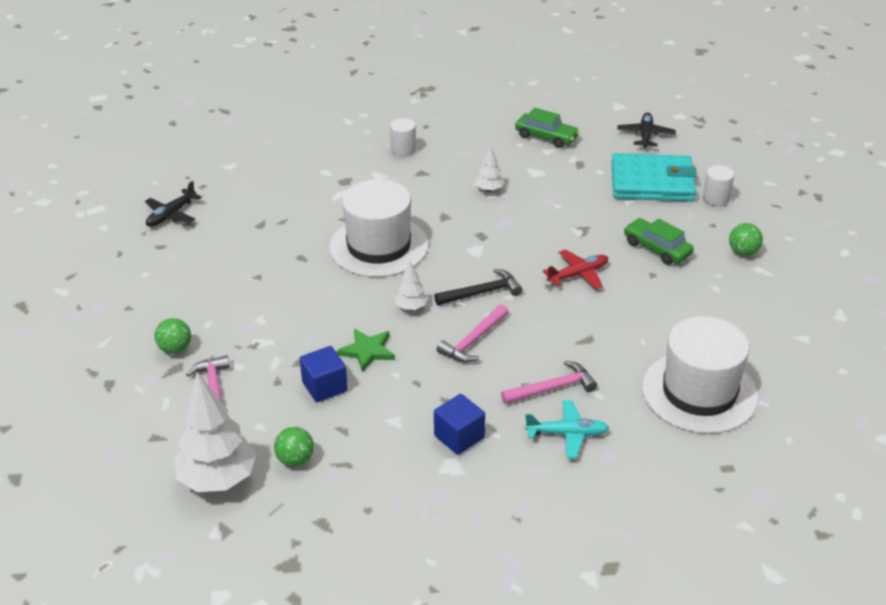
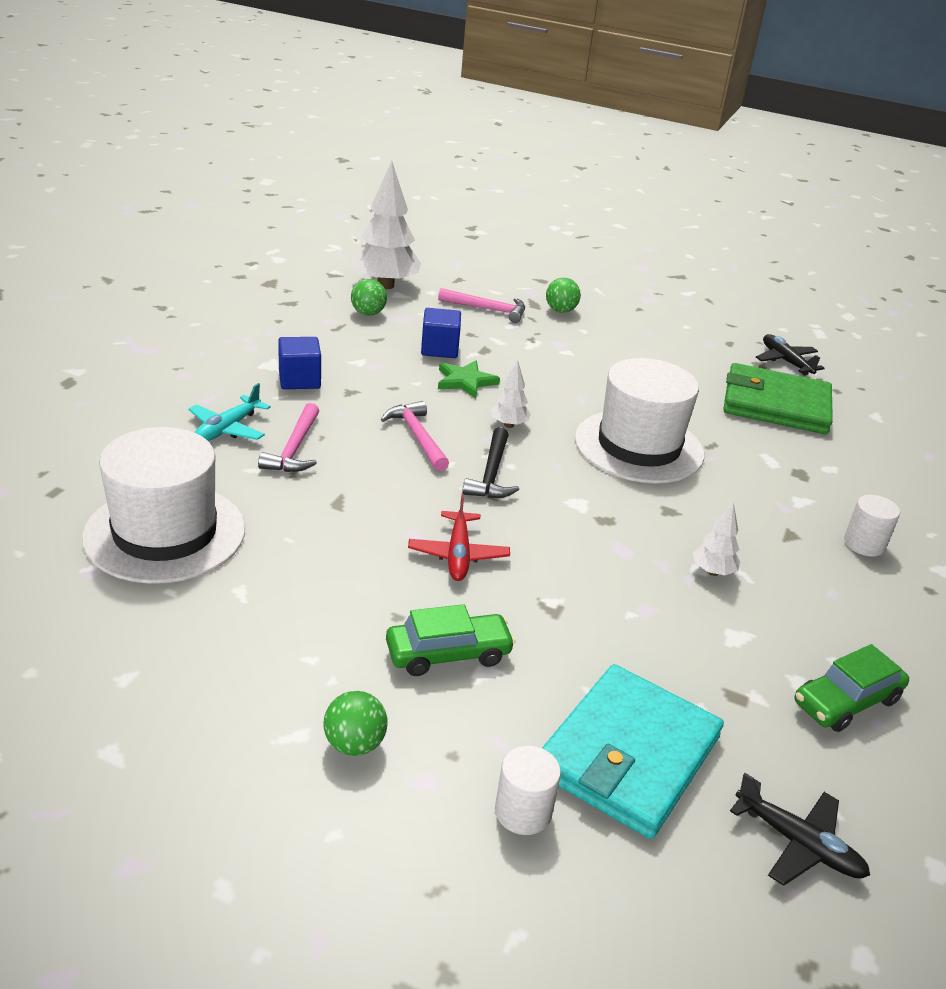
camera: 115 degrees right, 5 degrees down
none -> green wallet [723,363,833,434]

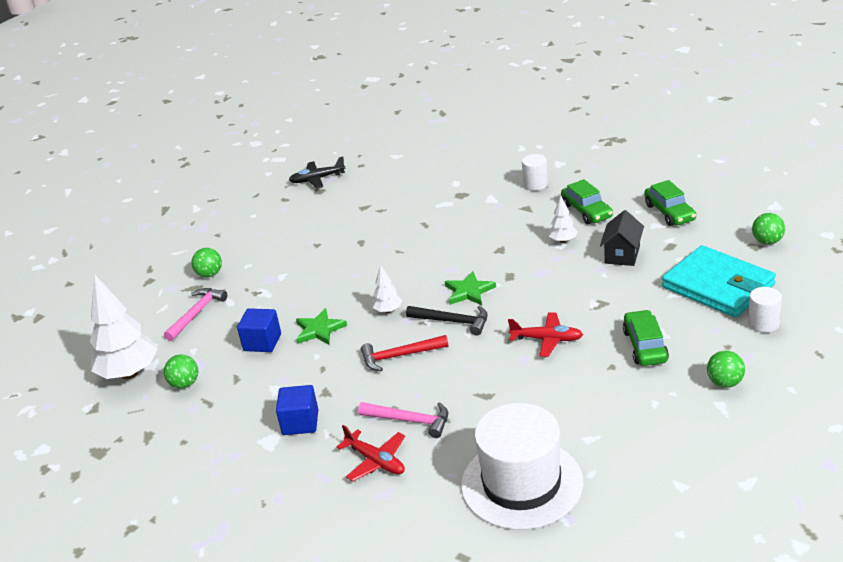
camera: 70 degrees left, 0 degrees up
turquoise plane [188,383,271,441] -> red plane [337,425,405,481]
pink hammer [381,401,449,471] -> red hammer [361,335,448,371]
white hat [575,358,704,484] -> none
green wallet [723,363,833,434] -> none
black plane [730,773,870,886] -> green ball [752,213,785,245]
none -> green star [445,271,496,305]
none -> green car [561,179,613,224]
none -> black house [600,210,644,266]

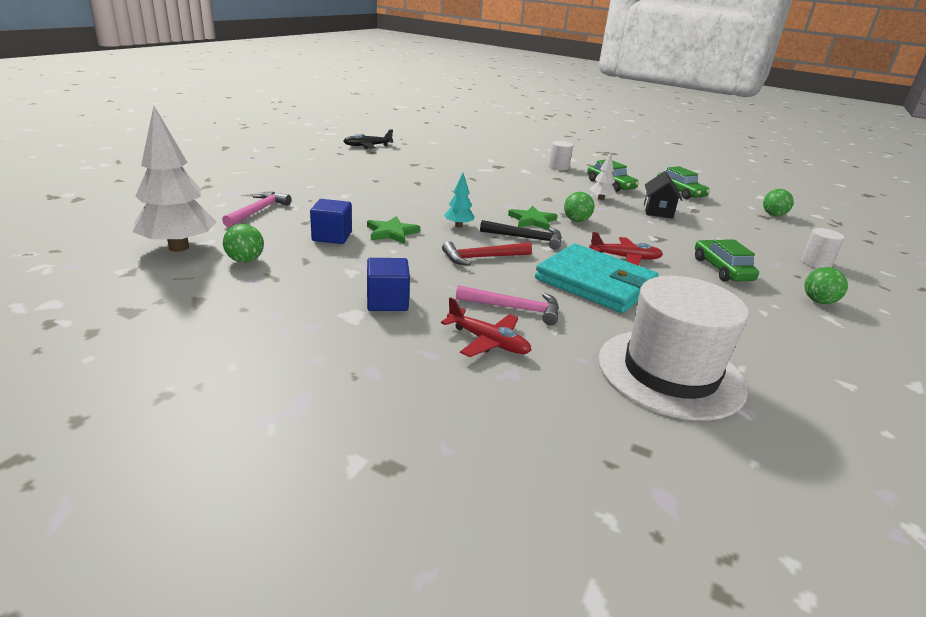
camera: 15 degrees left, 5 degrees down
green ball [191,248,222,278] -> green ball moved to [564,192,595,222]
white tree [372,265,402,313] -> turquoise tree [444,173,475,228]
turquoise wallet [662,245,776,318] -> turquoise wallet moved to [535,244,658,313]

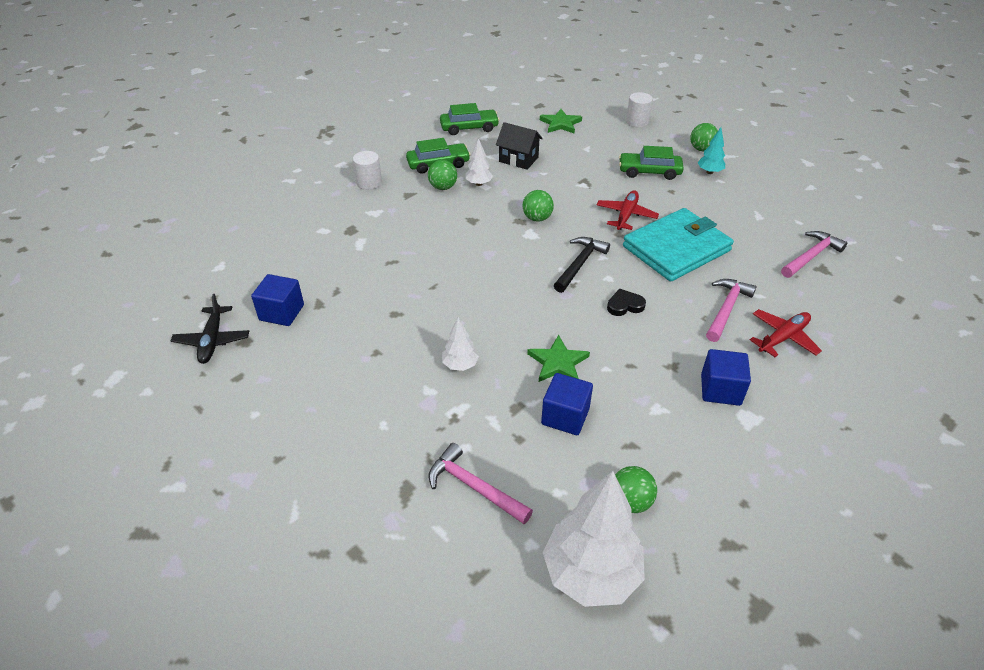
camera: 70 degrees left, 15 degrees up
red hammer [442,241,532,266] -> black heart [607,289,646,316]
turquoise tree [444,173,475,228] -> turquoise tree moved to [697,127,725,174]
green star [508,206,557,230] -> green star moved to [540,109,582,134]
white hat [598,276,749,421] -> pink hammer [781,231,847,278]
green ball [763,189,794,216] -> green ball moved to [428,160,457,190]
none -> blue cube [251,274,304,326]
none -> white tree [442,317,479,371]

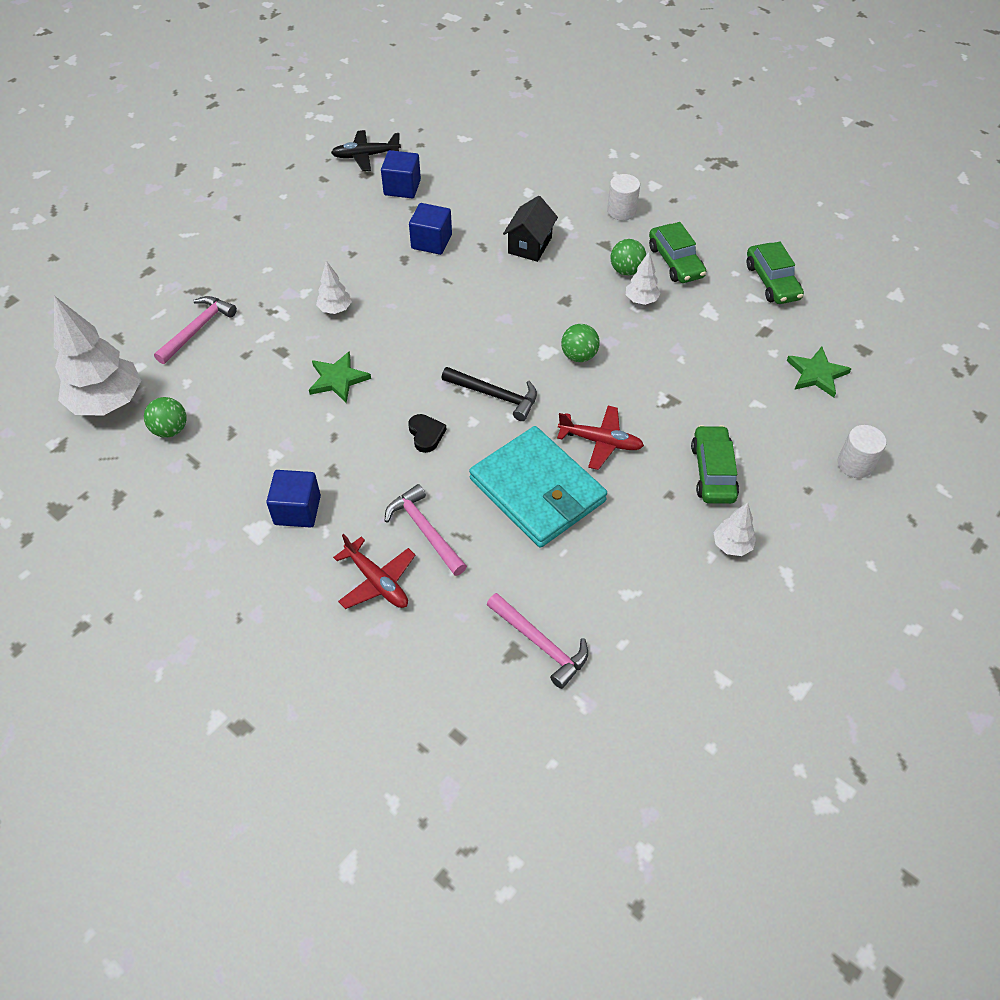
camera: 85 degrees right, 10 degrees up
black house [496,122,543,170] -> black house moved to [503,196,558,262]
blue cube [541,373,593,435] -> blue cube moved to [409,203,452,255]
green ball [690,123,718,152] -> none
turquoise tree [697,127,725,174] -> white tree [714,502,756,556]
pink hammer [706,279,757,342] -> pink hammer turned 150 degrees counterclockwise [385,484,467,576]

